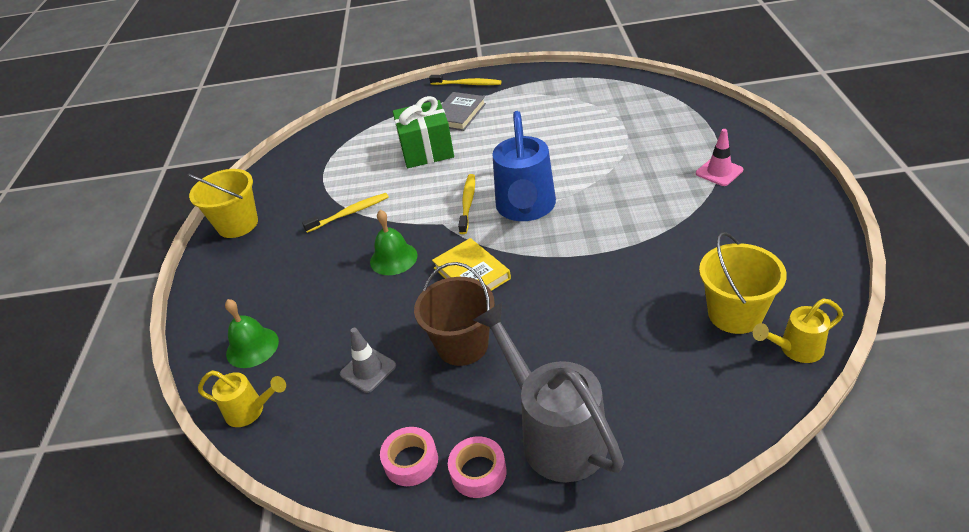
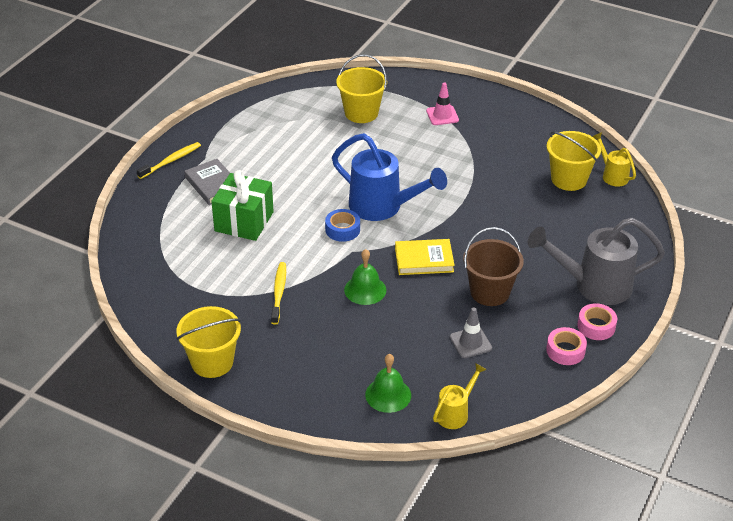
camera: 65 degrees left, 0 degrees up
yellow toothbrush [458,174,475,234] -> blue tape [325,209,360,242]
yellow watering can [753,298,843,363] -> yellow watering can turned 135 degrees clockwise [592,132,636,186]
none -> yellow bucket [336,54,387,123]

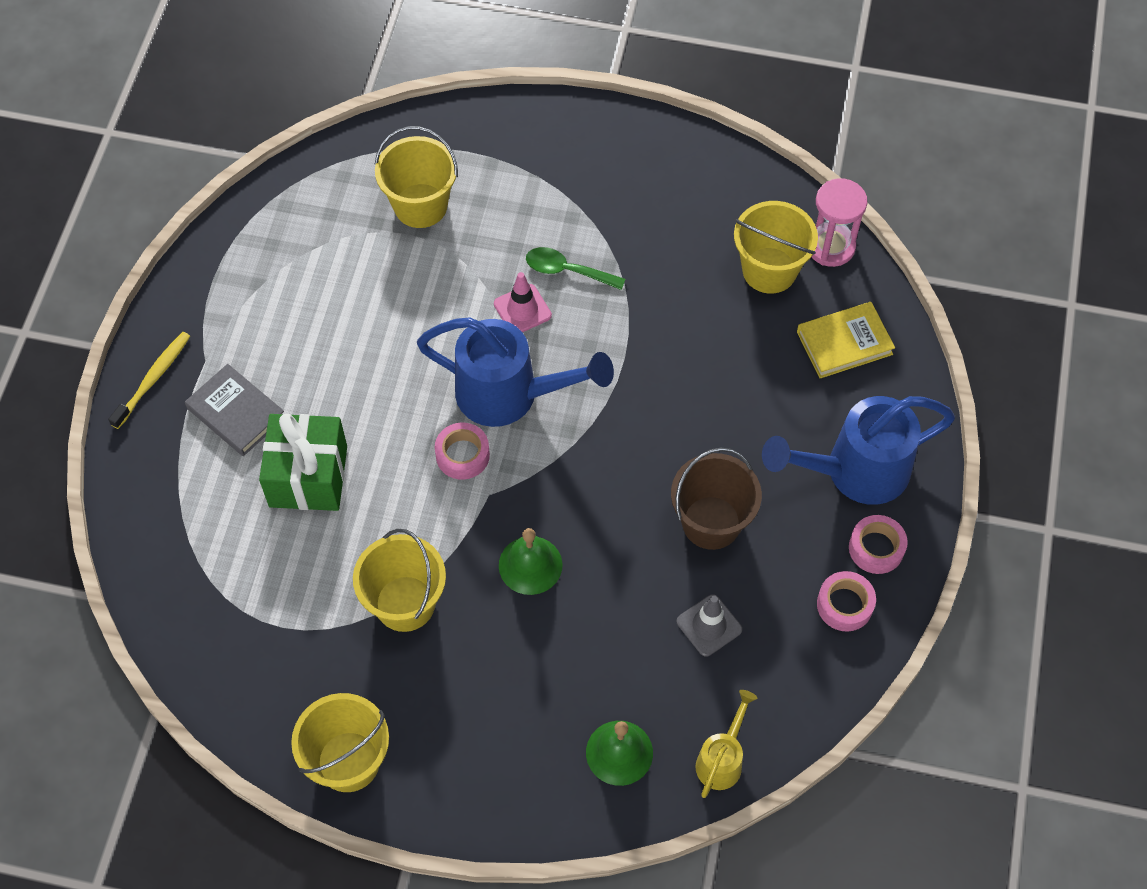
camera: 15 degrees left, 20 degrees up
yellow toothbrush [271,262,286,325] -> yellow bucket [353,529,446,632]
blue tape [325,209,360,242] -> pink tape [435,422,490,480]
yellow book [395,239,455,275] -> yellow book moved to [797,302,895,378]
pink traffic cone [426,82,459,125] -> pink traffic cone moved to [494,272,552,332]
grey watering can [528,218,665,305] -> blue watering can [762,396,955,505]
yellow watering can [592,132,636,186] -> pink hourglass [812,178,867,267]
none -> green spoon [526,247,625,290]

